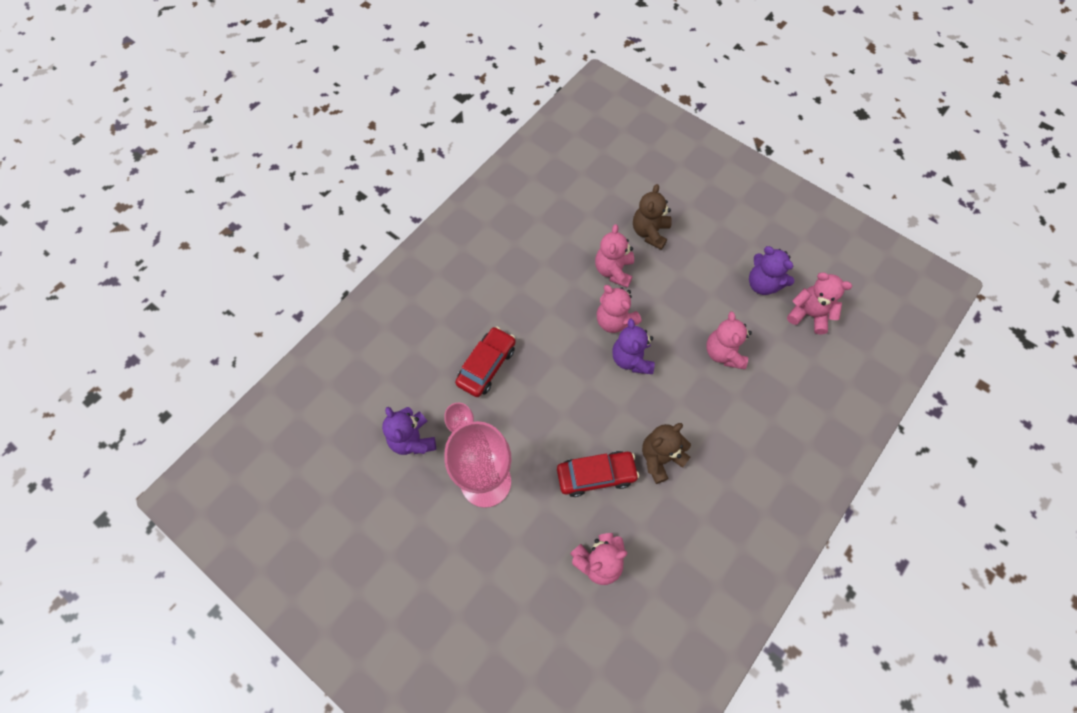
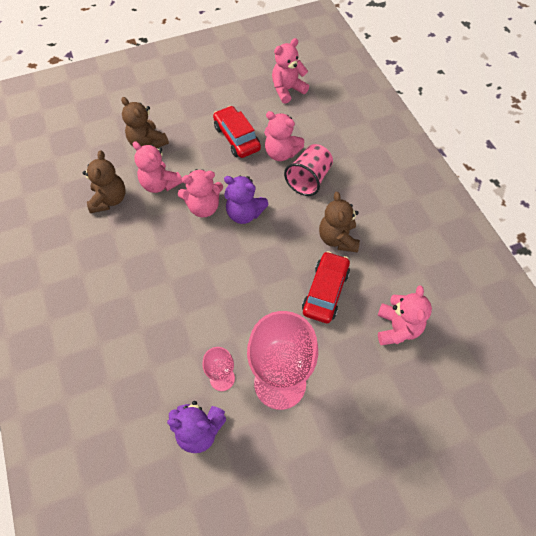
camera: 60 degrees left, 5 degrees down
red car [455,326,516,397] -> red car moved to [213,106,261,158]
purple teddy bear [749,246,794,295] -> none
none -> brown teddy bear [83,150,125,213]
none -> pink cup [284,144,333,196]

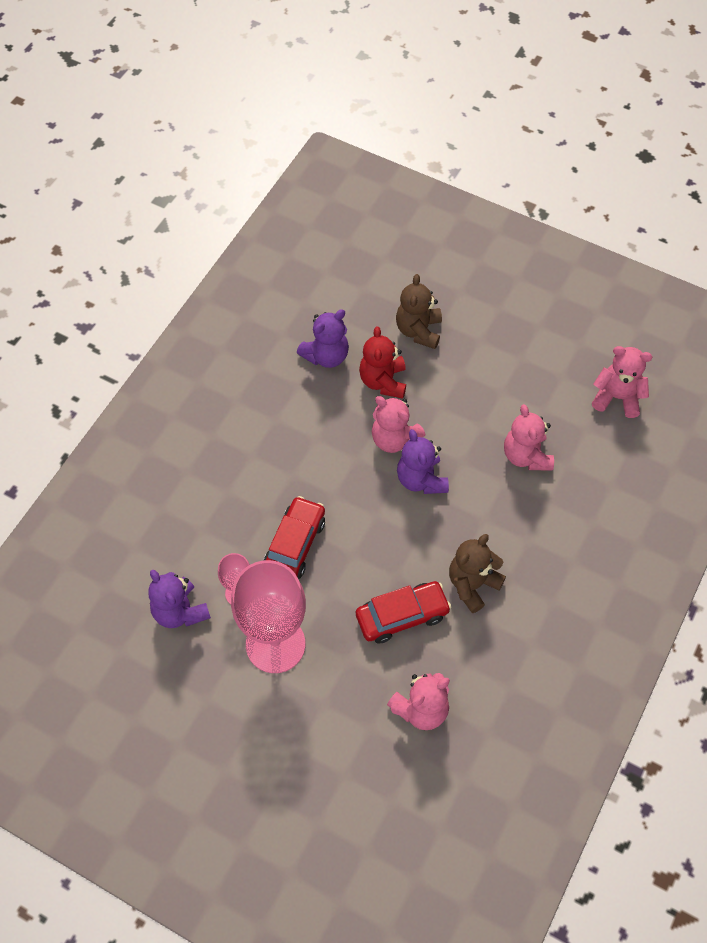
camera: 50 degrees right, 0 degrees up
brown teddy bear [83,150,125,213] -> purple teddy bear [297,309,349,368]
pink teddy bear [133,141,183,193] -> red teddy bear [359,327,406,399]
red car [213,106,261,158] -> red car moved to [264,496,325,579]
pink cup [284,144,333,196] -> none

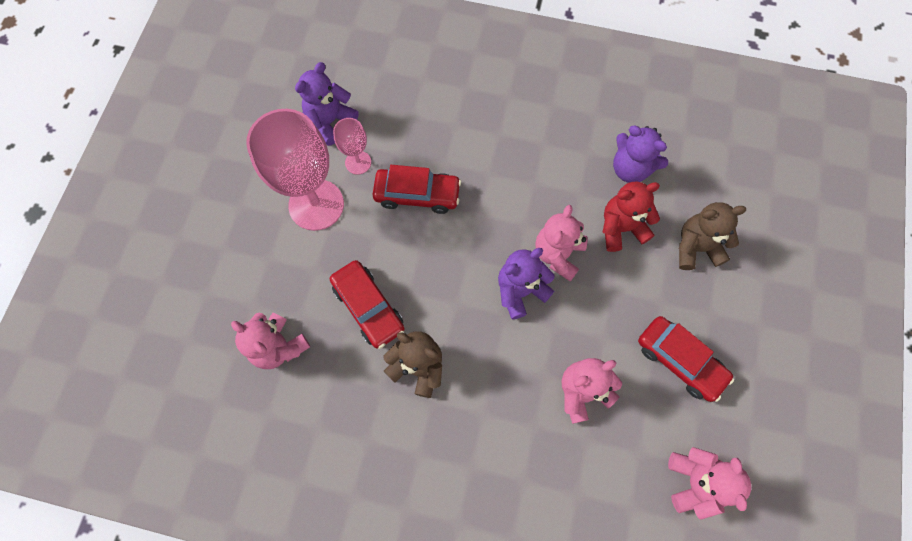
camera: 75 degrees right, 10 degrees up
none -> red car [638,316,734,402]

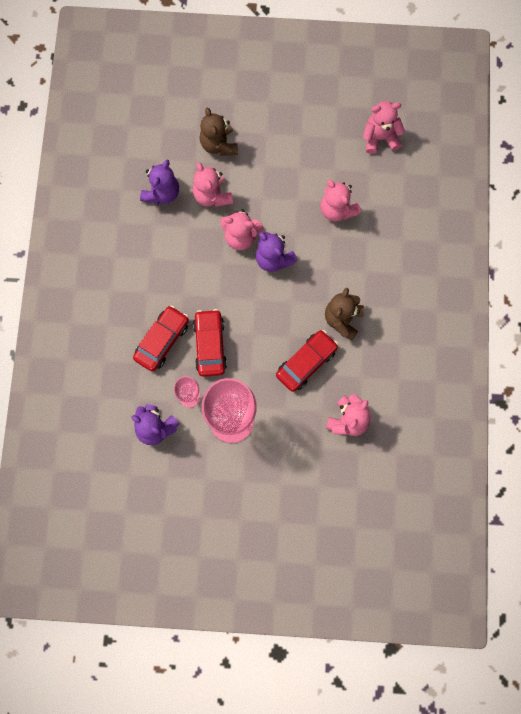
camera: 100 degrees left, 5 degrees up
red teddy bear [603,182,660,252] -> pink teddy bear [193,162,233,207]
red car [638,316,734,402] -> red car moved to [133,305,189,372]

